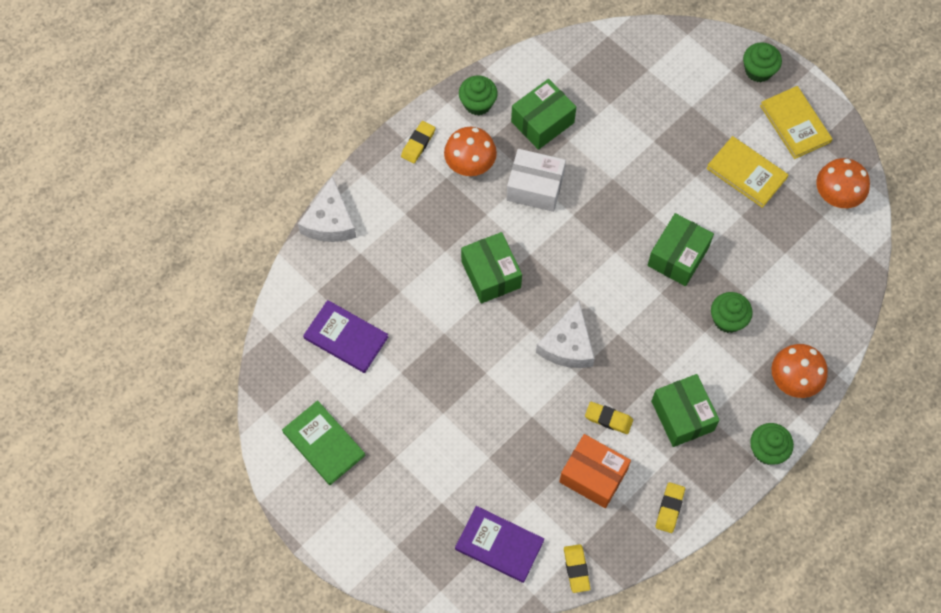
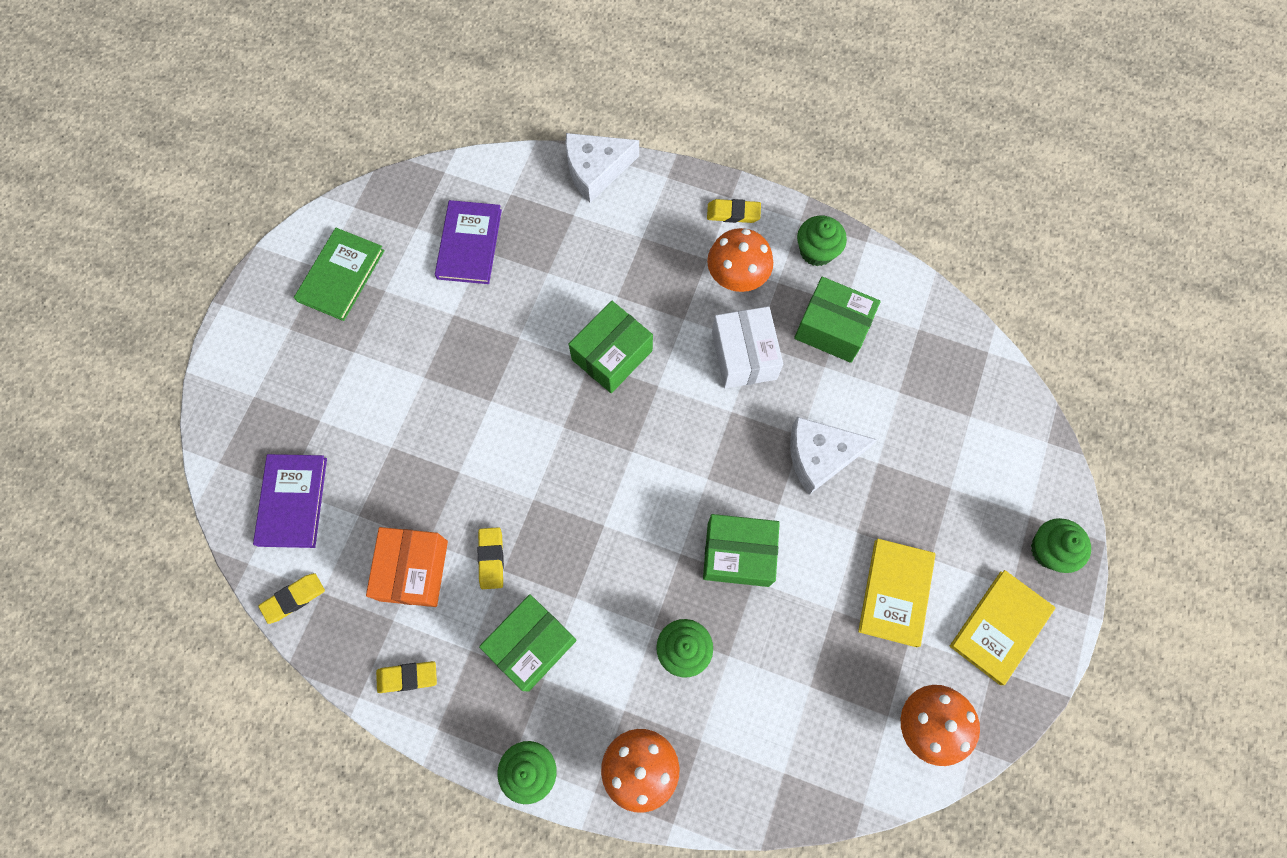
camera: 65 degrees right, 5 degrees up
white cheese [536,300,595,368] -> white cheese moved to [790,417,877,495]

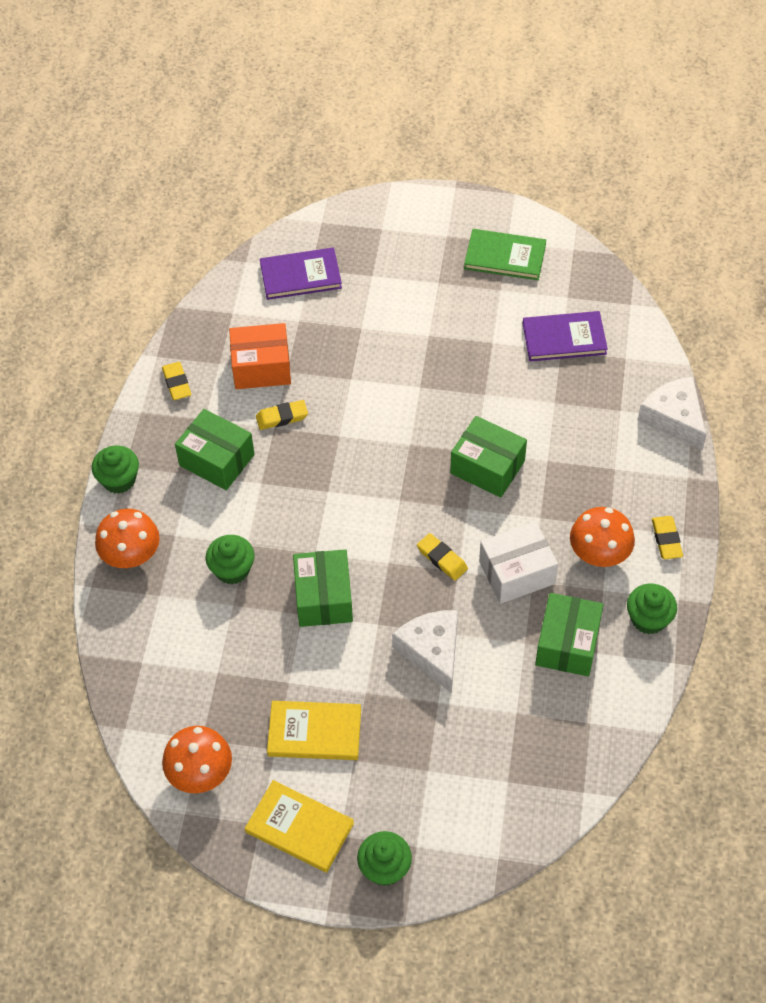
camera: 80 degrees right, 15 degrees down
yellow eraser [258,573,325,624] -> yellow eraser moved to [417,533,468,581]

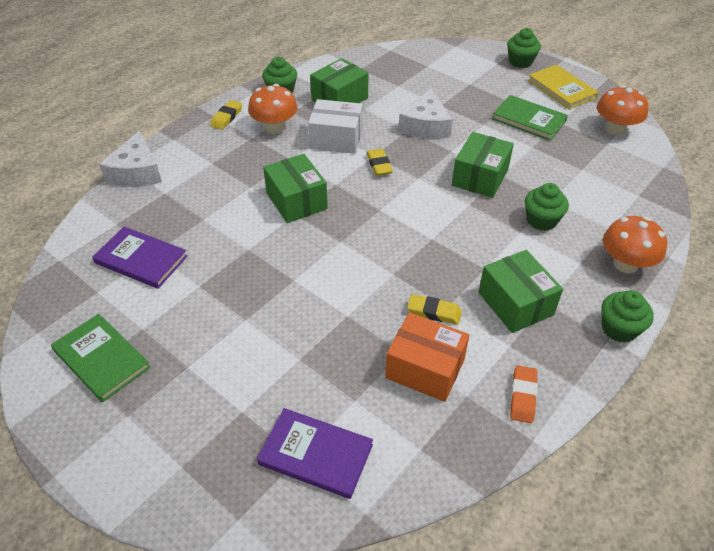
camera: 150 degrees left, 10 degrees down
yellow eraser [162,362,191,400] -> orange eraser [510,365,538,423]
yellow book [267,701,361,760] -> green book [492,95,568,141]

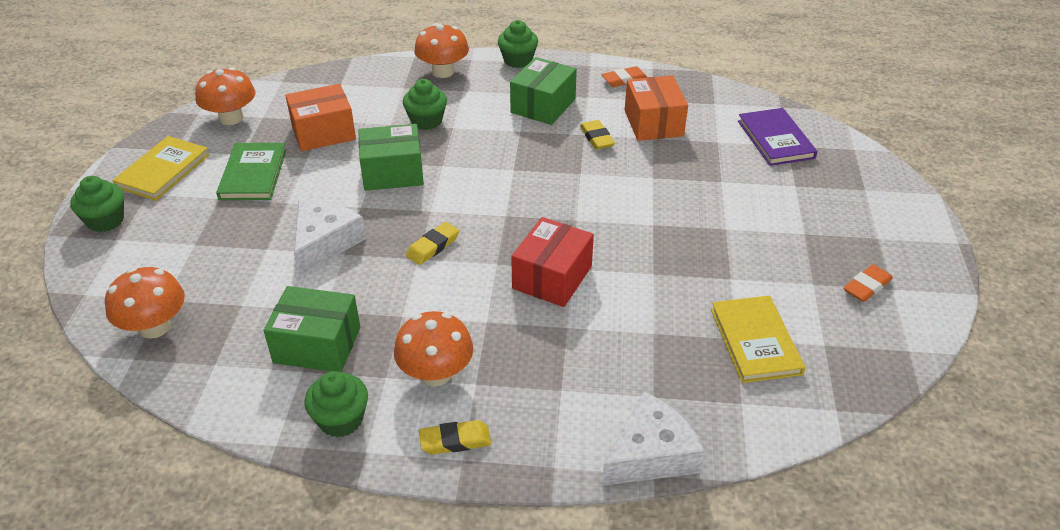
camera: 125 degrees left, 5 degrees down
green book [51,314,151,402] -> orange eraser [843,264,893,302]
purple book [93,227,188,289] -> yellow book [711,296,805,383]
green box [263,154,328,223] -> red box [511,217,594,307]
white box [308,99,363,154] -> none
white cheese [398,89,453,139] -> white cheese turned 45 degrees counterclockwise [294,200,366,276]
none -> orange mushroom [105,267,185,339]
none -> orange box [285,84,356,151]

